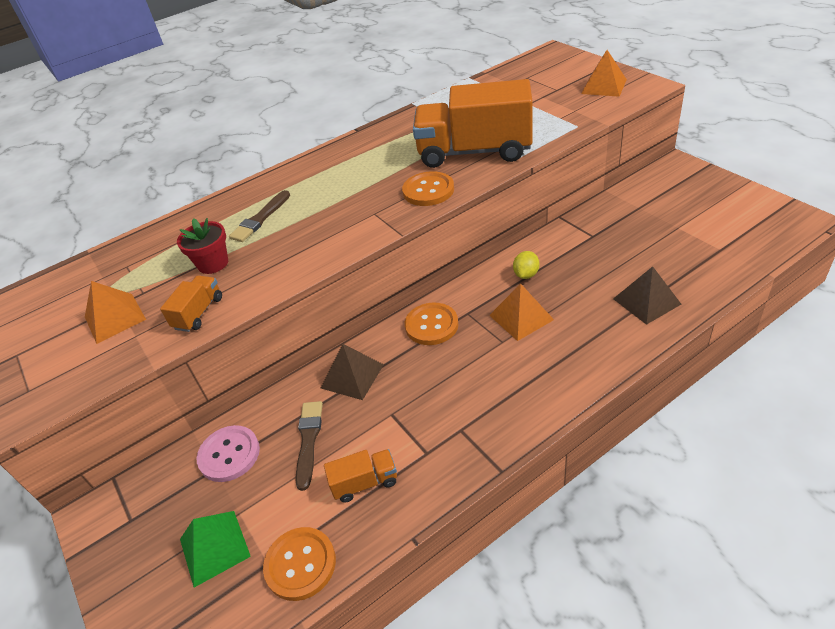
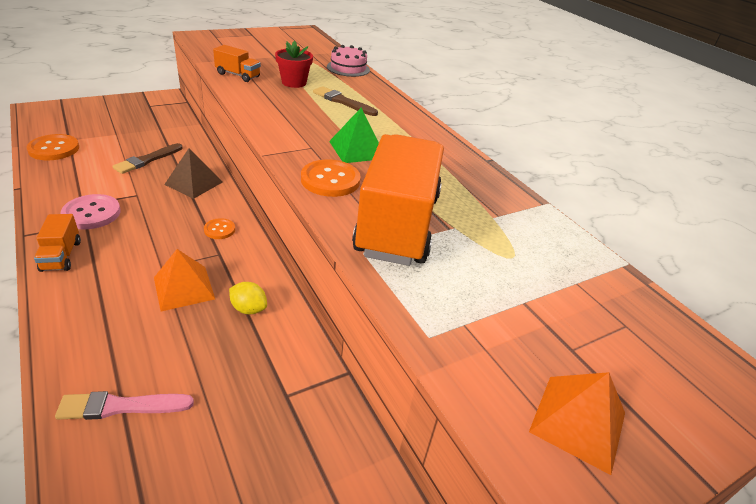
camera: 85 degrees right, 5 degrees down
orange pyramid [85,281,146,344] -> none
green pyramid [180,511,251,588] -> green pyramid moved to [329,108,379,163]
pink button [197,425,260,482] -> pink button moved to [61,194,121,229]
brown brush [296,401,323,491] -> brown brush turned 120 degrees clockwise [112,143,183,174]
orange truck [324,449,397,503] -> orange truck moved to [34,214,81,272]
orange button [405,303,458,345] -> orange button [204,218,235,239], size x0.58
brown pyramid [613,266,681,325] -> pink brush [55,391,194,420]
none -> pink cake [327,45,370,77]

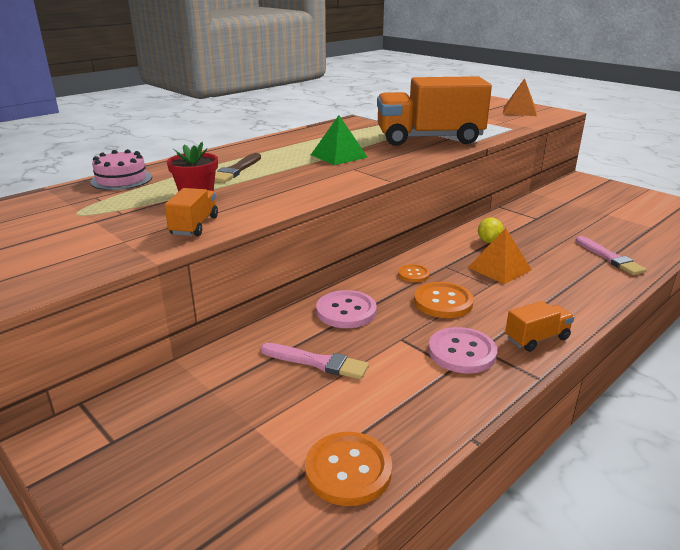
camera: 100 degrees left, 10 degrees down
brown brush [112,143,183,174] -> pink brush [261,343,369,379]
brown pyramid [164,148,223,199] -> pink button [316,290,377,328]
orange button [301,159,361,197] -> orange button moved to [414,282,474,318]

